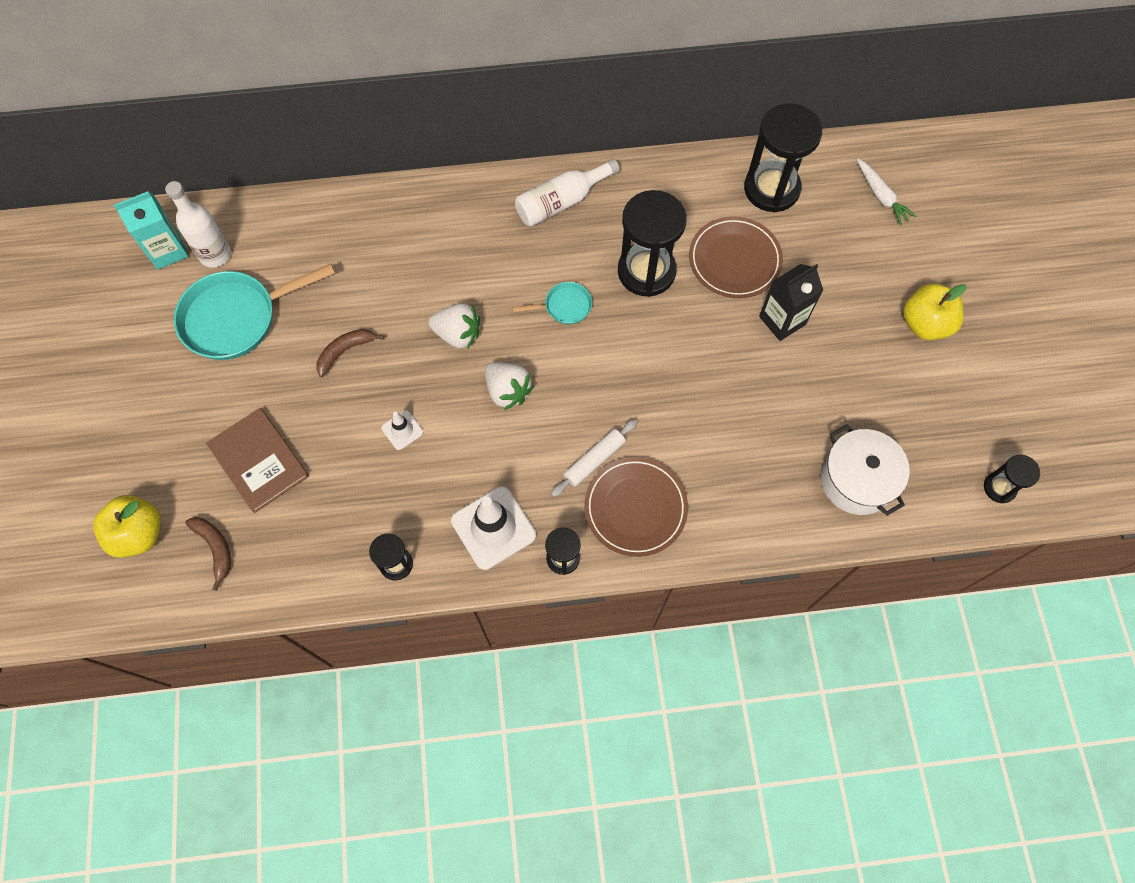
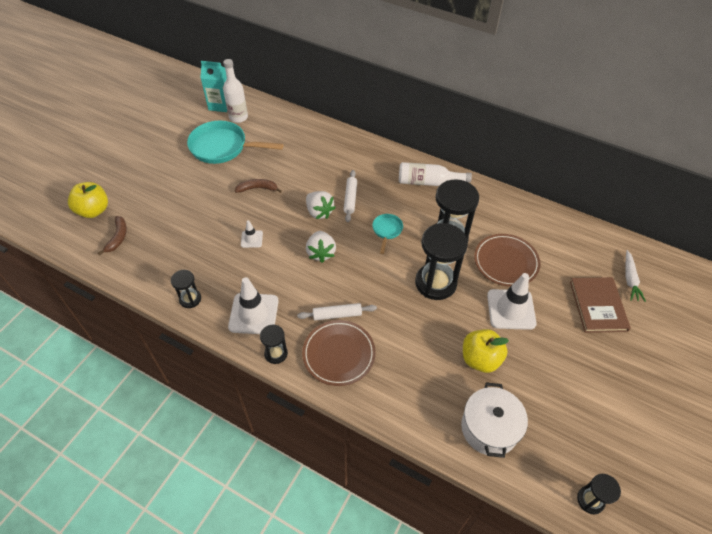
camera: 35 degrees right, 15 degrees down
brown book [206,408,309,513] -> brown book moved to [570,277,631,333]
turquoise pan [512,282,592,324] -> turquoise pan turned 105 degrees counterclockwise [372,214,403,254]
black hourglass [744,103,822,212] -> black hourglass moved to [415,223,468,300]
black carton [759,264,823,341] -> white traffic cone [487,273,537,330]
yellow apple [903,284,966,340] -> yellow apple moved to [463,329,509,373]
none -> white rolling pin [344,170,357,222]

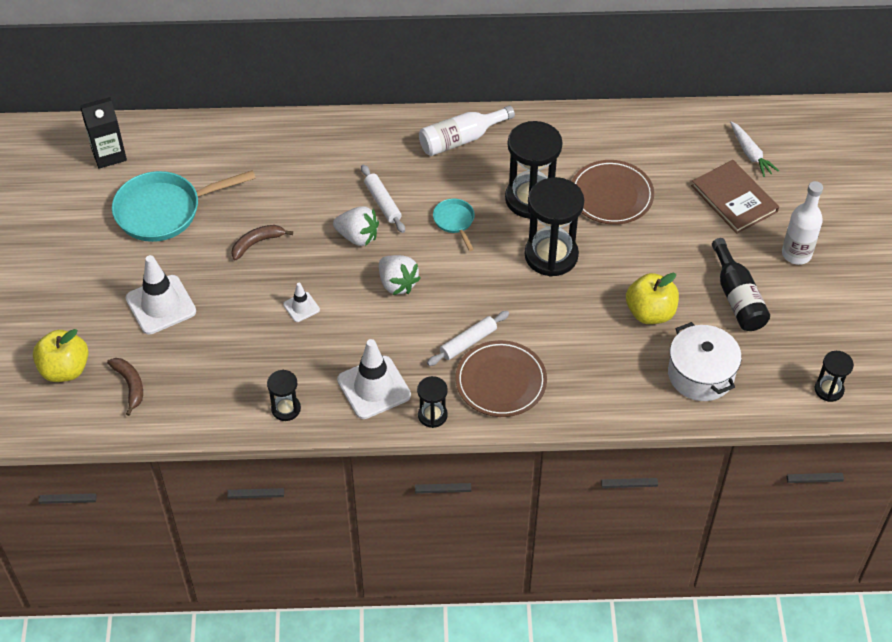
camera: 30 degrees left, 0 degrees up
turquoise carton [200,61,227,112] -> black carton [80,96,127,169]
white bottle [223,59,248,123] -> white bottle moved to [782,181,823,265]
white traffic cone [487,273,537,330] -> white traffic cone moved to [126,255,196,335]
none -> black bottle [712,238,770,331]

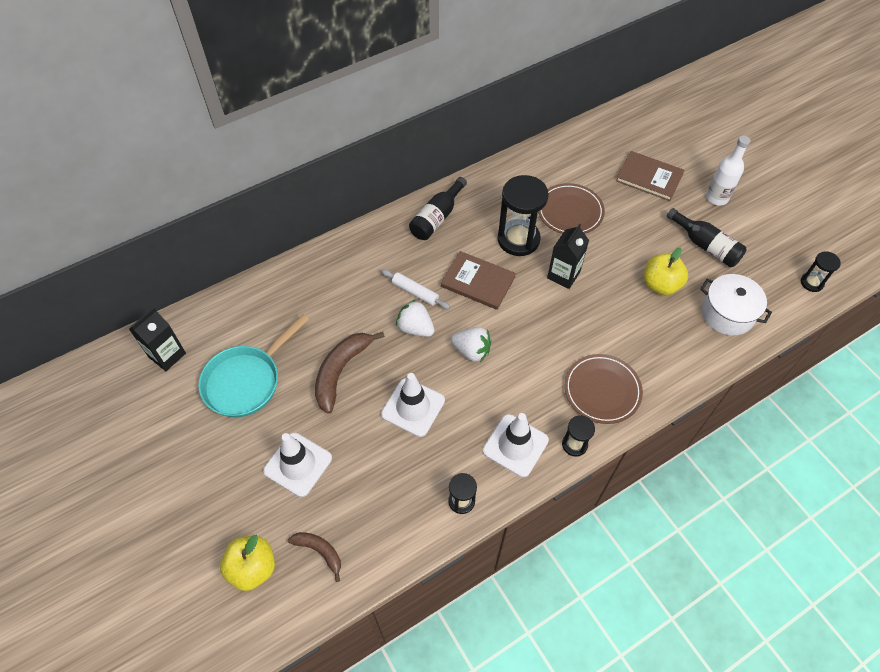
camera: 30 degrees left, 5 degrees up
brown banana [231,225,293,260] -> brown banana [315,332,385,414], size x1.74
white traffic cone [283,283,320,322] -> white traffic cone [381,373,445,437], size x1.98
white strawberry [333,206,379,246] -> white strawberry turned 135 degrees counterclockwise [396,300,435,337]
white bottle [419,106,515,156] -> black bottle [409,177,467,240]
white rolling pin [427,311,509,366] -> none
turquoise pan [433,199,475,251] -> brown book [441,251,516,310]
black hourglass [525,177,584,277] -> black carton [547,224,589,289]
white carrot [730,121,779,177] -> none

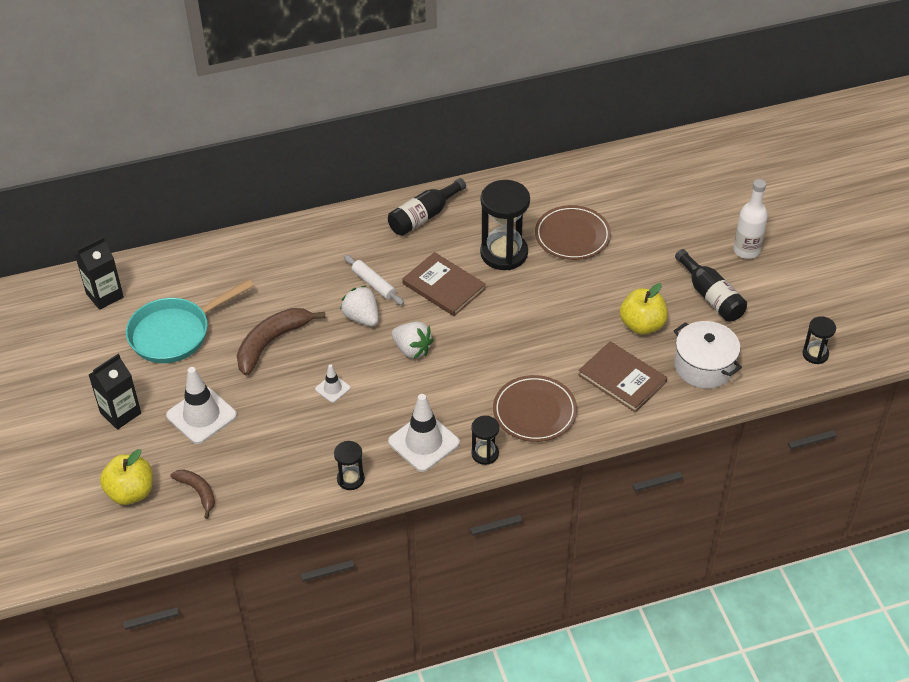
camera: 15 degrees right, 10 degrees down
white traffic cone [381,373,445,437] -> white traffic cone [315,364,350,403], size x0.51
black carton [547,224,589,289] -> black carton moved to [89,354,141,430]
brown book [616,151,685,201] -> brown book moved to [578,341,667,413]

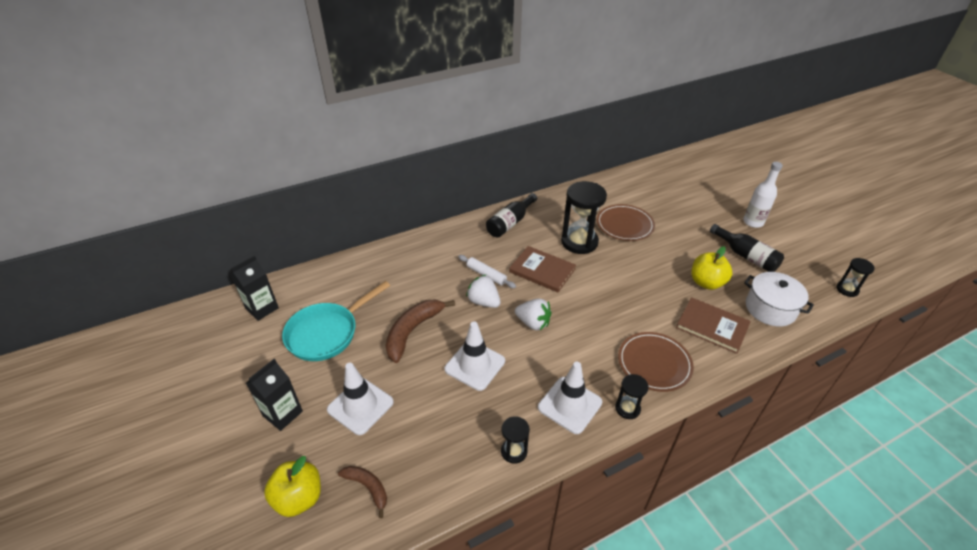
camera: 10 degrees left, 5 degrees down
white traffic cone [315,364,350,403] -> white traffic cone [445,321,505,391], size x1.98

